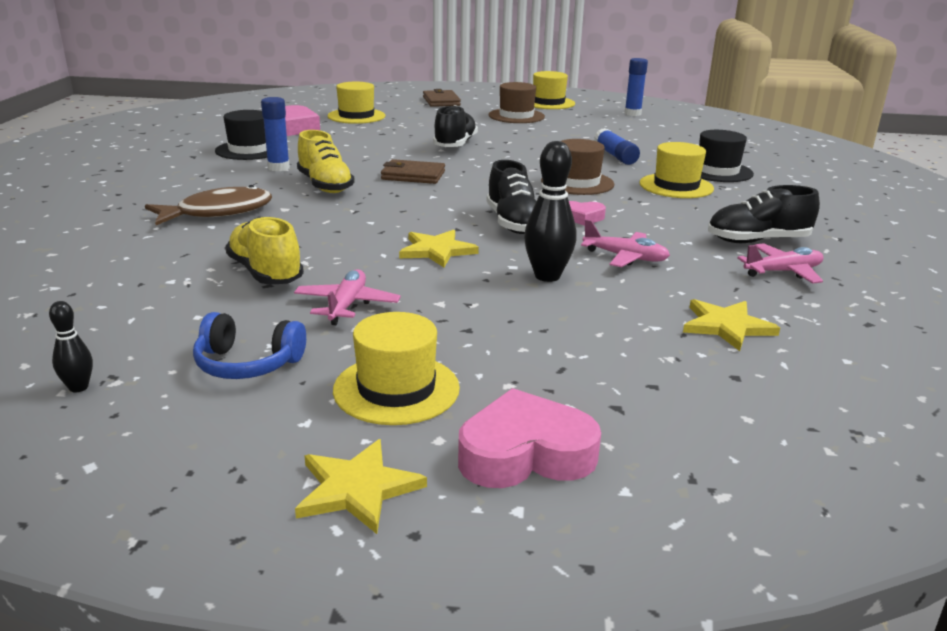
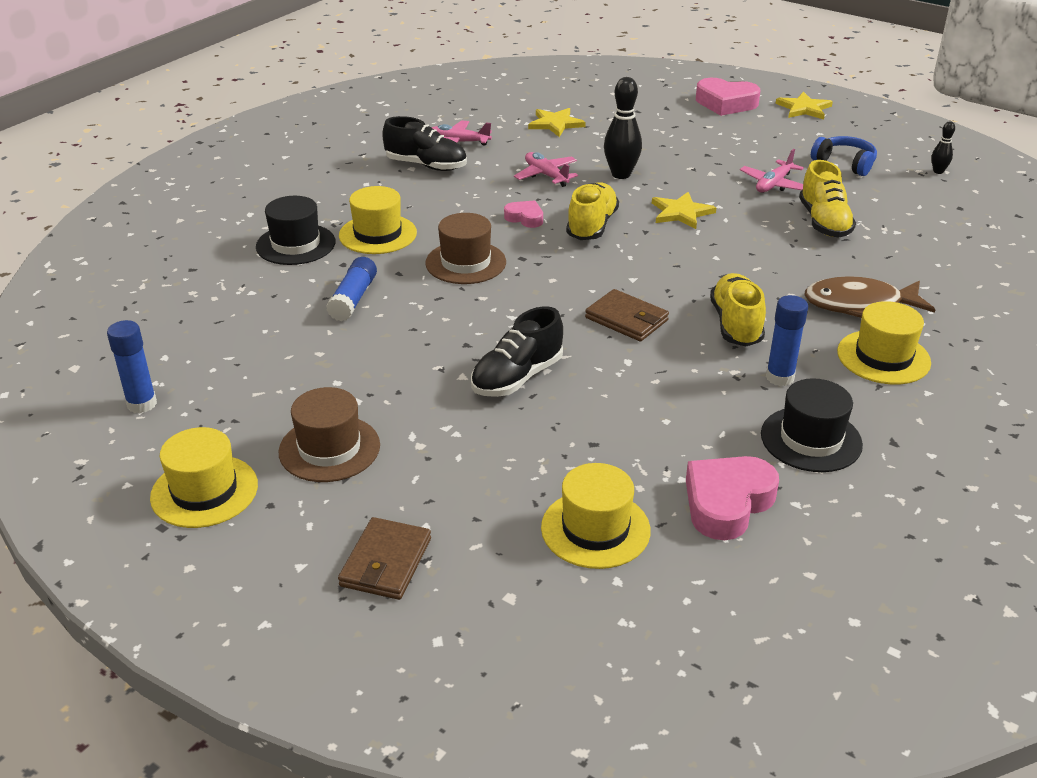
camera: 150 degrees left, 10 degrees up
yellow hat [333,312,460,425] -> yellow hat moved to [837,301,931,385]
black shoe [487,160,536,234] -> yellow shoe [566,182,619,240]

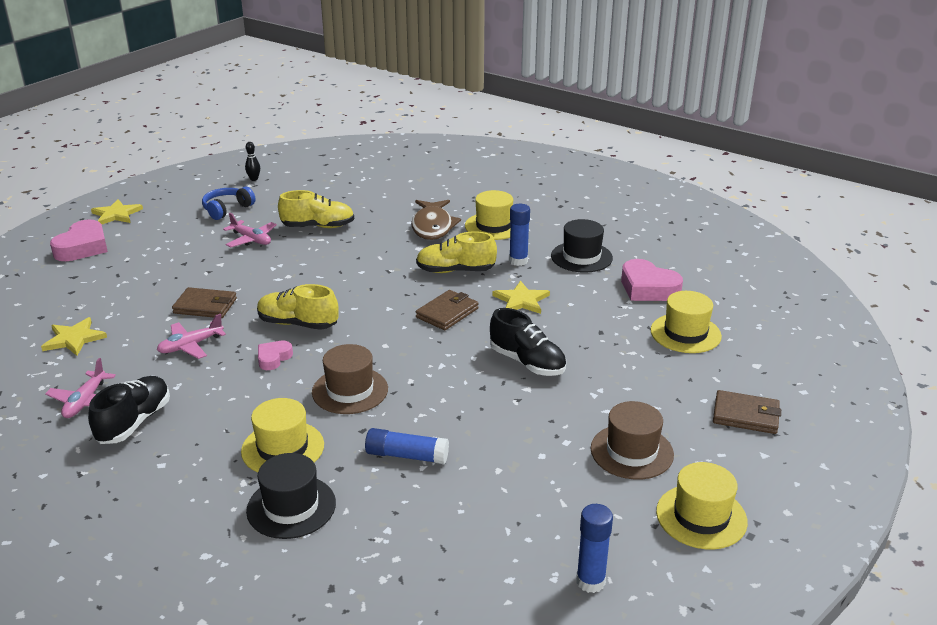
camera: 90 degrees left, 5 degrees down
black bowling pin [604,77,642,179] -> brown wallet [172,287,237,318]
yellow star [652,192,716,229] -> yellow star moved to [493,281,550,314]

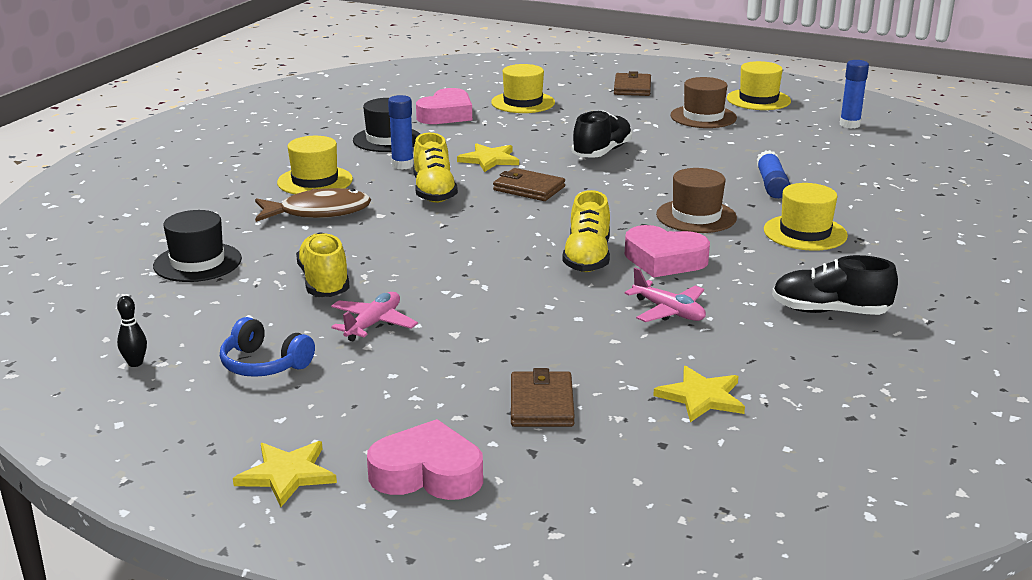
camera: 100 degrees left, 5 degrees down
pink plane [45,358,116,418] -> none
brown wallet [172,287,237,318] -> brown wallet moved to [511,368,575,427]
black hat [246,453,336,539] -> black hat moved to [153,210,242,282]
pink heart [258,341,293,370] -> pink heart [625,225,710,278], size x1.79

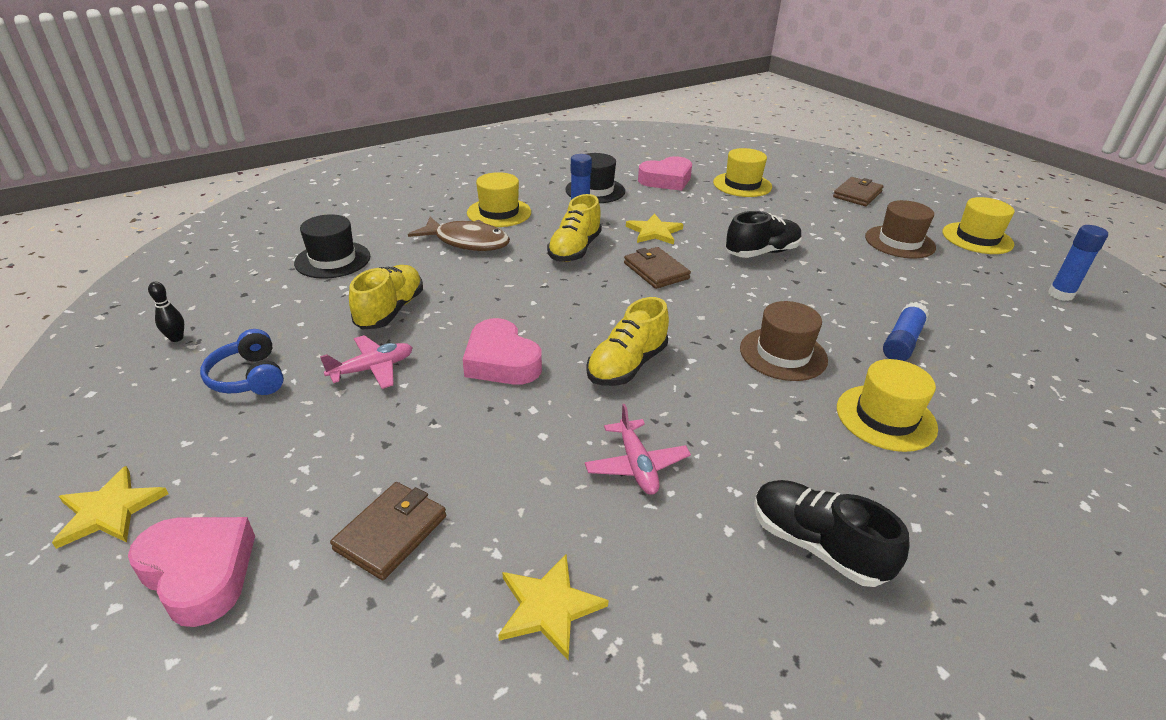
camera: 30 degrees right, 10 degrees up
pink heart [625,225,710,278] -> pink heart moved to [463,318,542,385]

